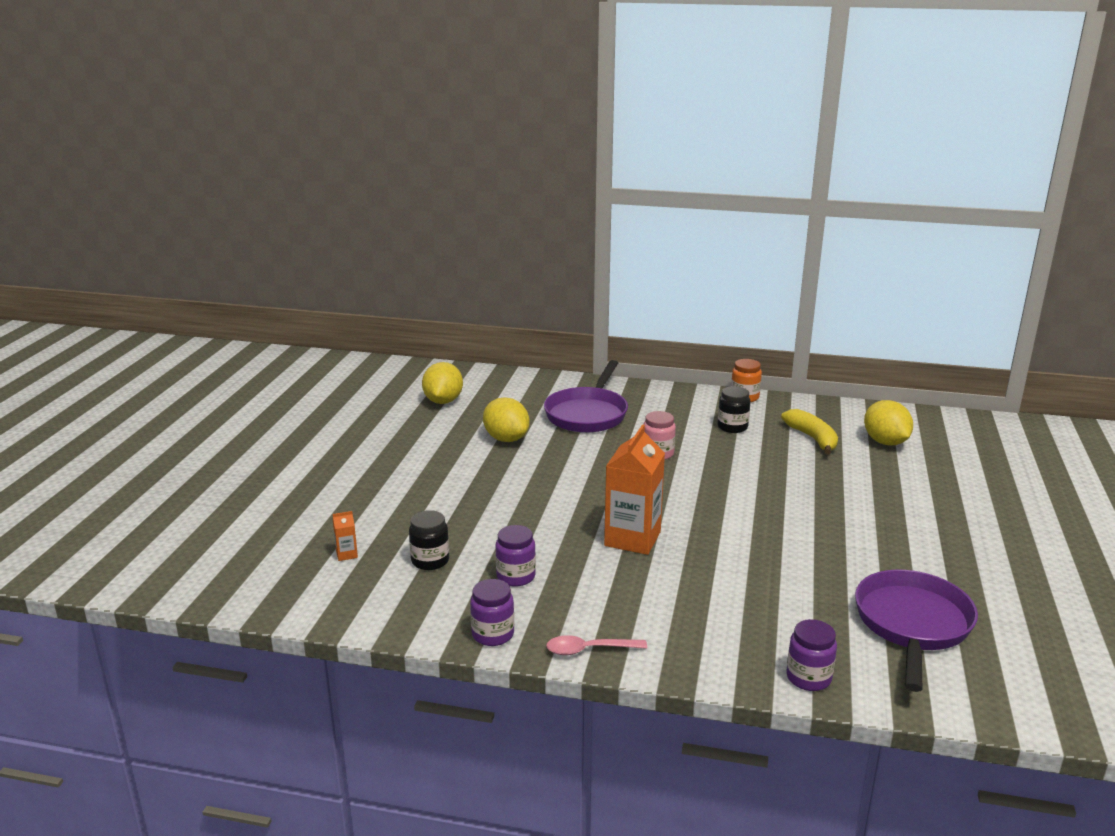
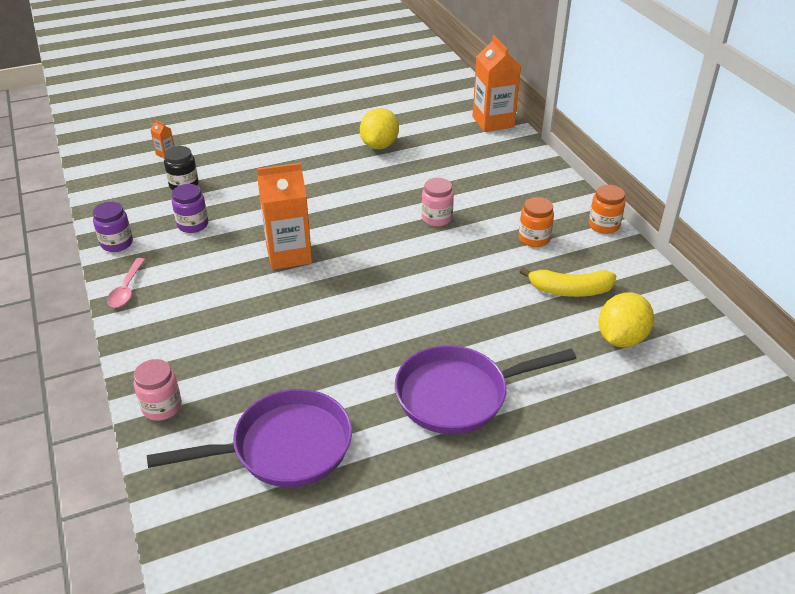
camera: 55 degrees right, 15 degrees up
yellow lemon [422,362,463,404] -> none
purple pan [544,360,628,433] -> purple pan moved to [395,345,576,434]
pink spoon [546,635,647,655] -> pink spoon turned 135 degrees counterclockwise [107,258,145,308]
black jar [718,386,750,433] -> orange jar [518,197,554,247]
yellow banana [781,409,838,455] -> yellow banana turned 60 degrees clockwise [520,267,616,297]
purple jar [786,619,837,691] -> pink jar [134,359,182,421]
none -> orange carton [472,35,521,132]

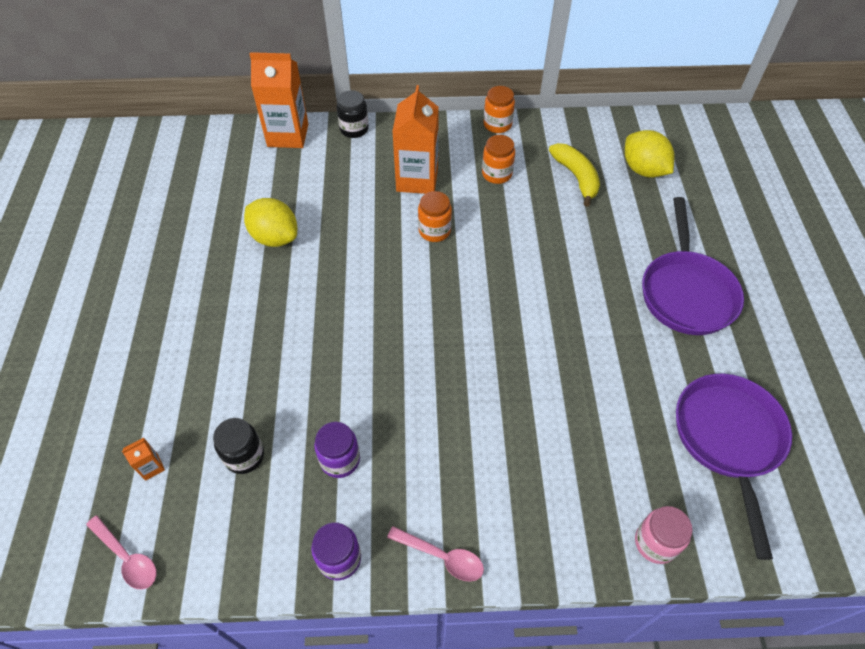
camera: 70 degrees left, 15 degrees up
orange carton [257,163,312,270] -> orange carton moved to [392,85,439,194]
pink jar [422,178,454,226] -> orange jar [418,191,452,242]
yellow banana [520,267,616,297] -> yellow banana turned 45 degrees counterclockwise [549,143,600,207]
none -> pink spoon [86,515,157,589]
none -> black jar [337,90,369,138]

